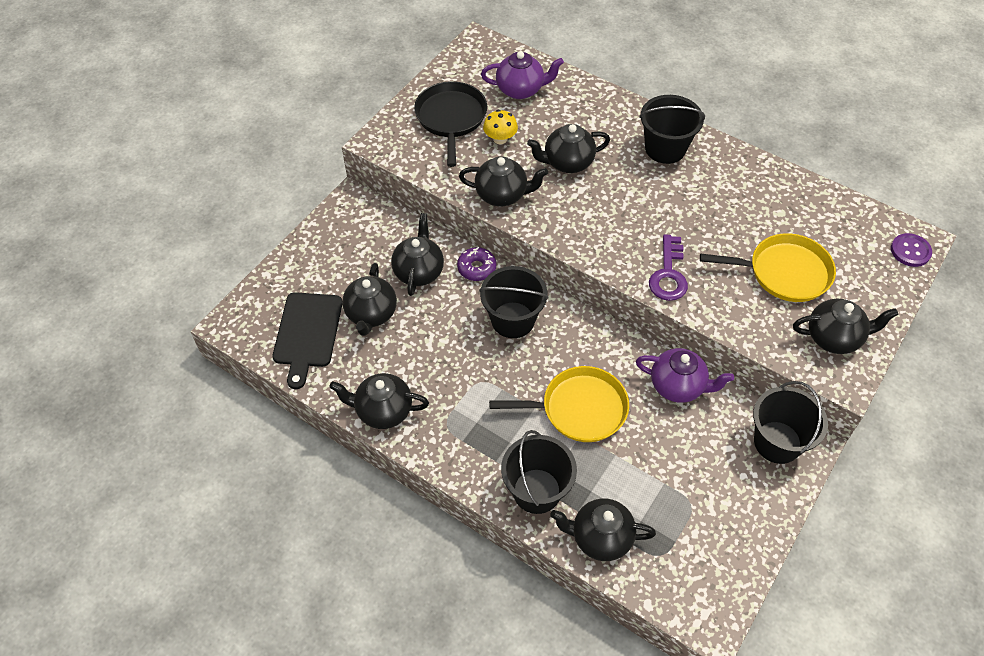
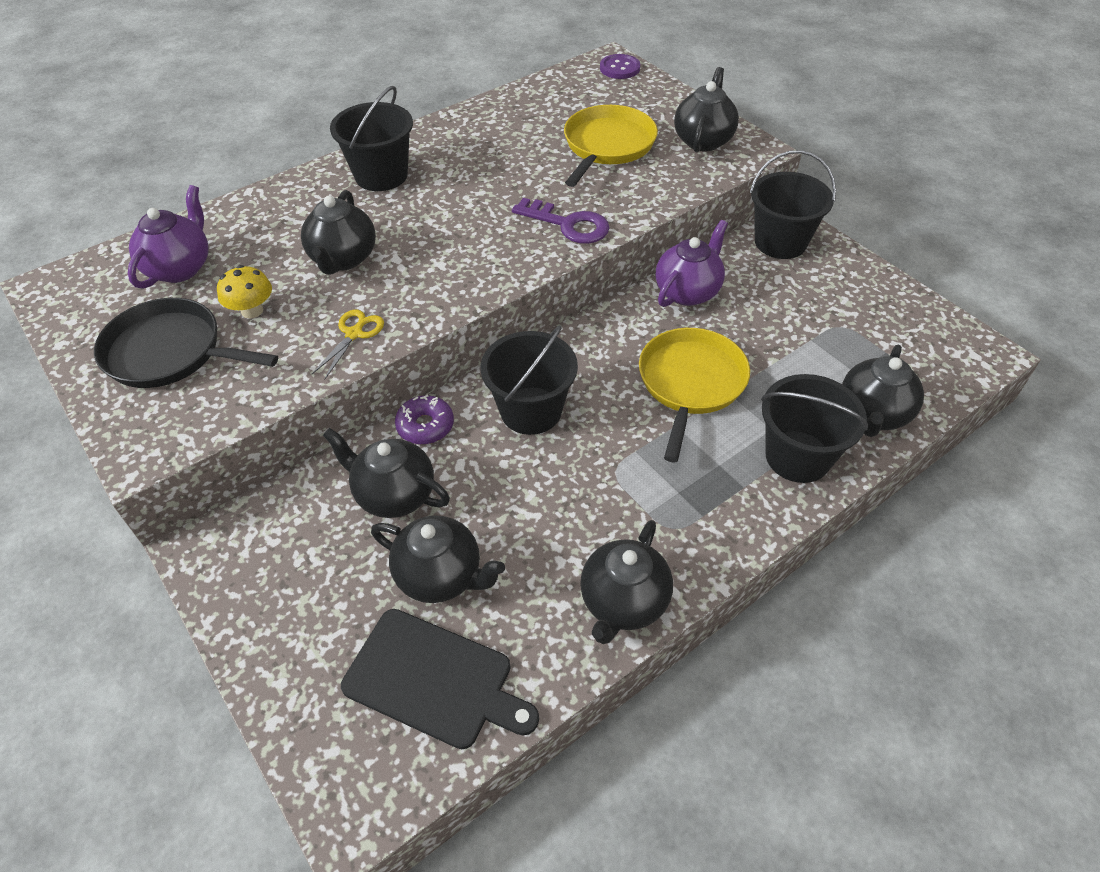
camera: 70 degrees left, 5 degrees down
black teapot [459,156,548,206] -> yellow scissors [312,310,384,380]

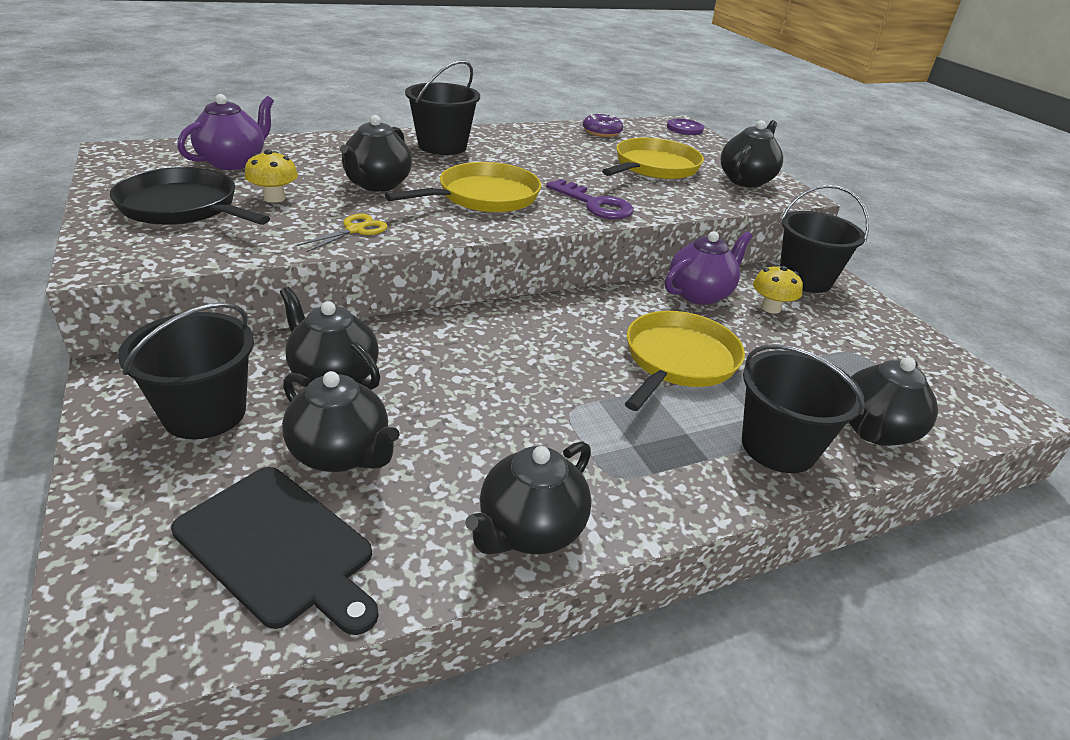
camera: 10 degrees right, 15 degrees down
purple donut [395,395,454,444] -> purple donut moved to [583,113,623,137]
black bucket [480,325,578,435] -> black bucket moved to [118,302,254,439]
none -> yellow pan [385,162,541,213]
none -> yellow mushroom [753,265,803,314]

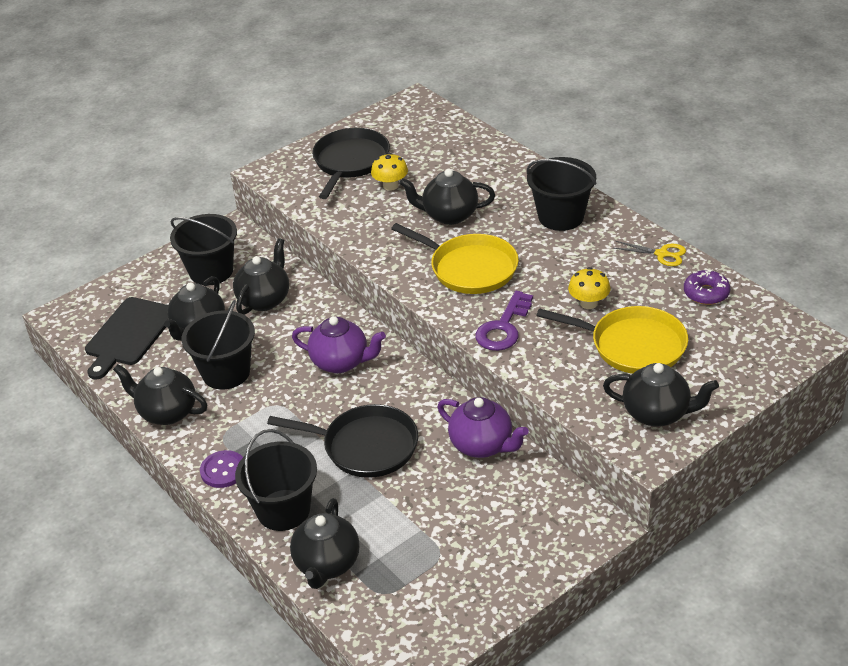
camera: 80 degrees right, 5 degrees up
purple teapot [177,94,274,170] -> purple teapot moved to [292,316,386,373]
yellow scissors [297,214,387,252] -> yellow scissors moved to [613,241,686,266]
yellow pan [625,311,745,411] -> black pan [267,404,418,478]
purple button [667,119,704,135] -> purple button moved to [200,450,243,488]
yellow mushroom [753,265,803,314] -> yellow mushroom moved to [568,267,611,309]
black bucket [780,185,869,293] -> black bucket moved to [182,300,255,389]
black teapot [848,357,938,446] -> black teapot turned 105 degrees counterclockwise [290,498,360,589]

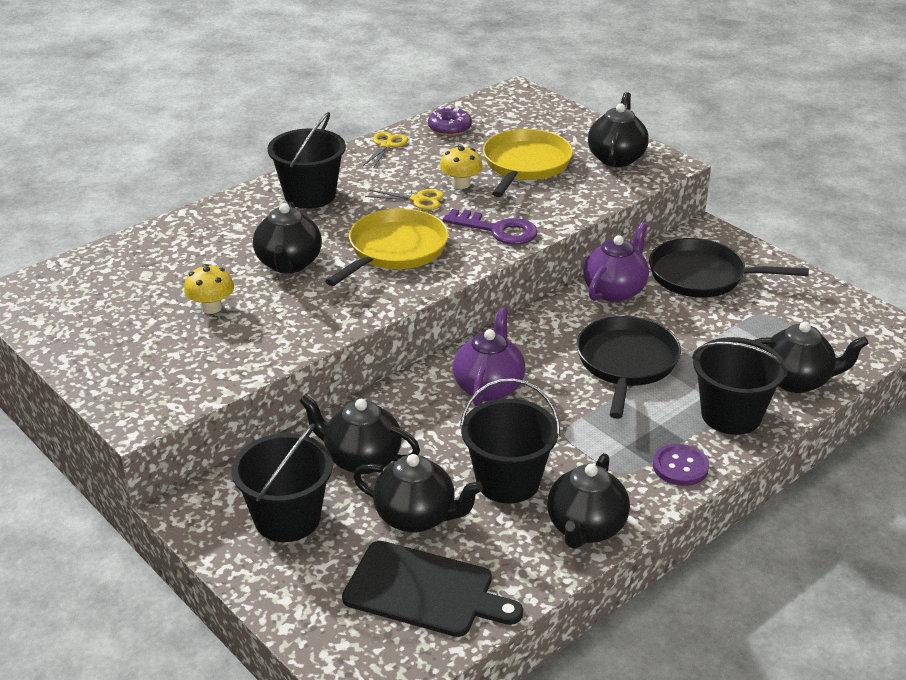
camera: 95 degrees left, 5 degrees down
black pan [312,128,390,199] -> black pan moved to [649,238,809,297]
none -> yellow scissors [365,189,444,210]

